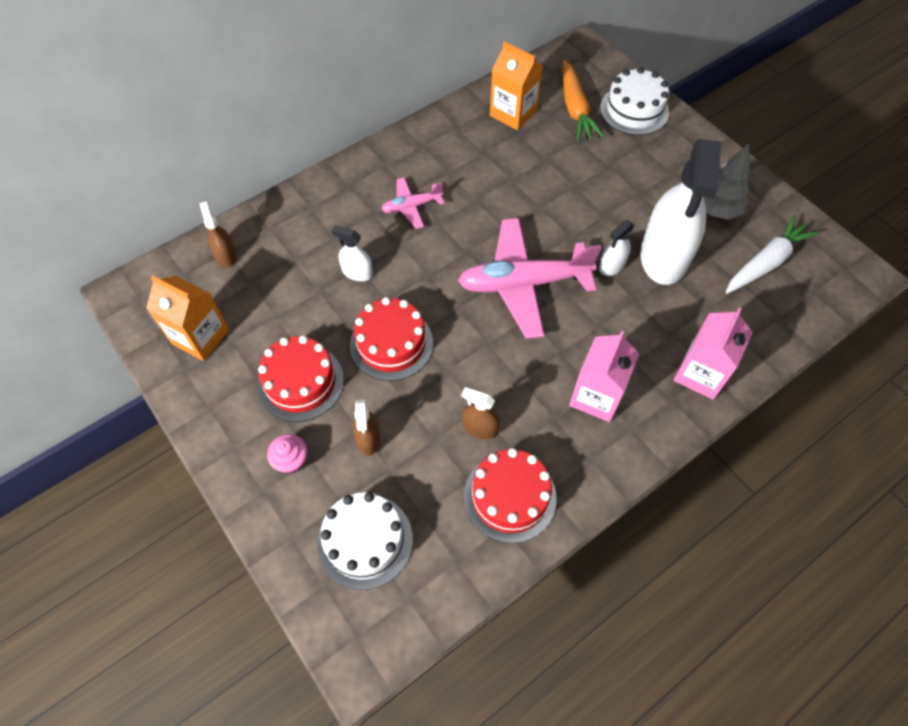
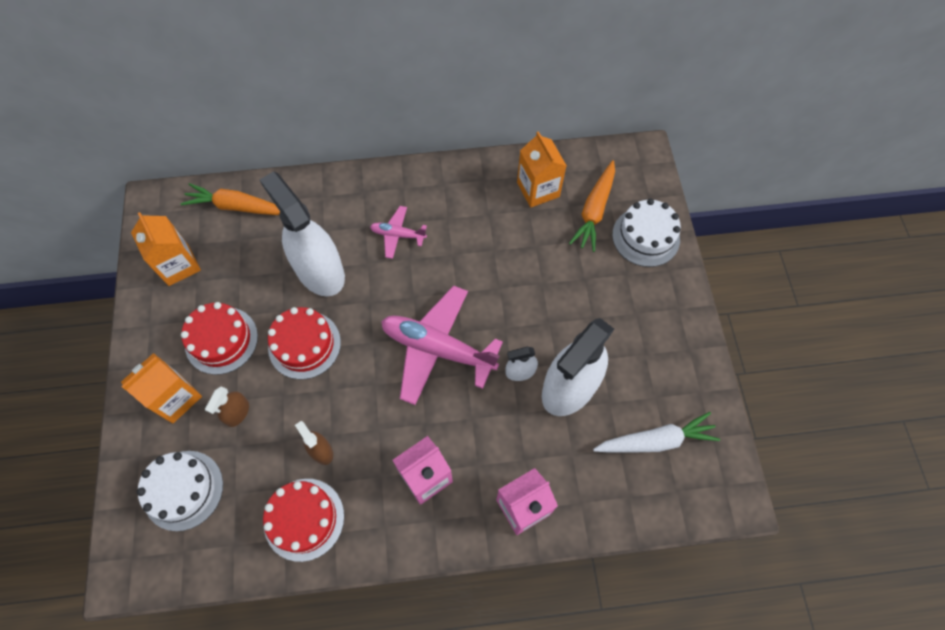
camera: 30 degrees right, 5 degrees up
brown spray bottle [199,201,236,267] -> orange carrot [181,183,280,215]
pink cupcake [267,434,308,474] -> orange carton [121,353,202,424]
white spray bottle [331,225,373,281] -> white spray bottle [260,171,345,297], size x2.30
grey tree [704,144,750,220] -> none

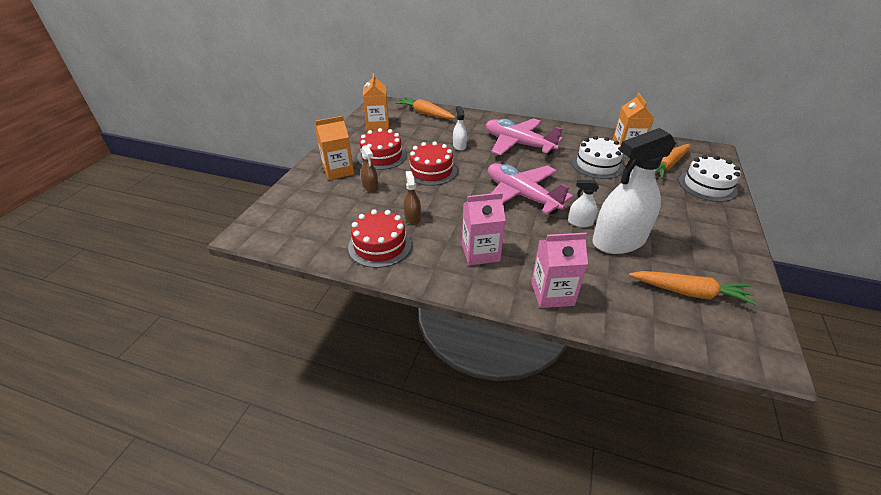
camera: 25 degrees right, 25 degrees down
white cake [137,451,223,531] -> white cake moved to [572,136,624,179]
brown spray bottle [205,386,249,427] -> brown spray bottle turned 75 degrees counterclockwise [361,145,378,192]
white spray bottle [260,171,345,297] -> white spray bottle [453,106,467,151], size x0.44
pink plane [370,206,427,259] -> pink plane [486,118,563,155], size x2.01
white carrot [593,412,720,453] -> orange carrot [629,271,758,306]

